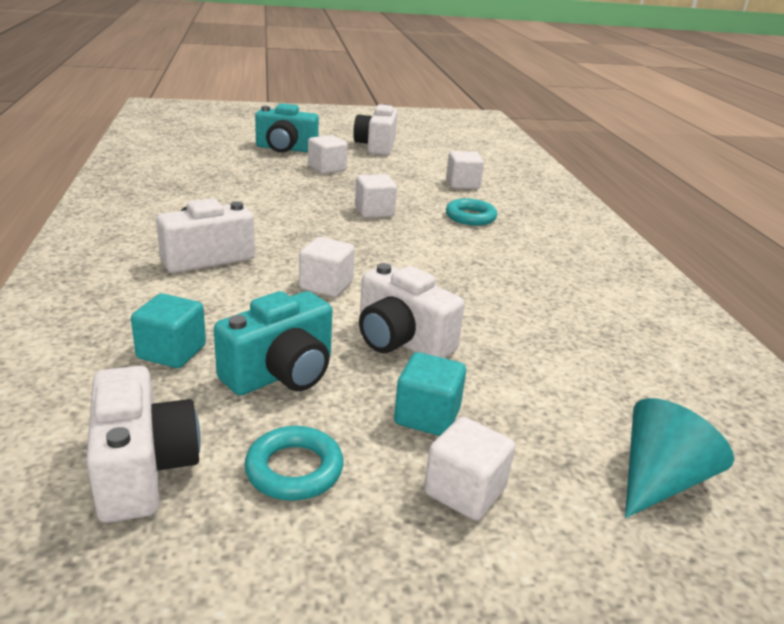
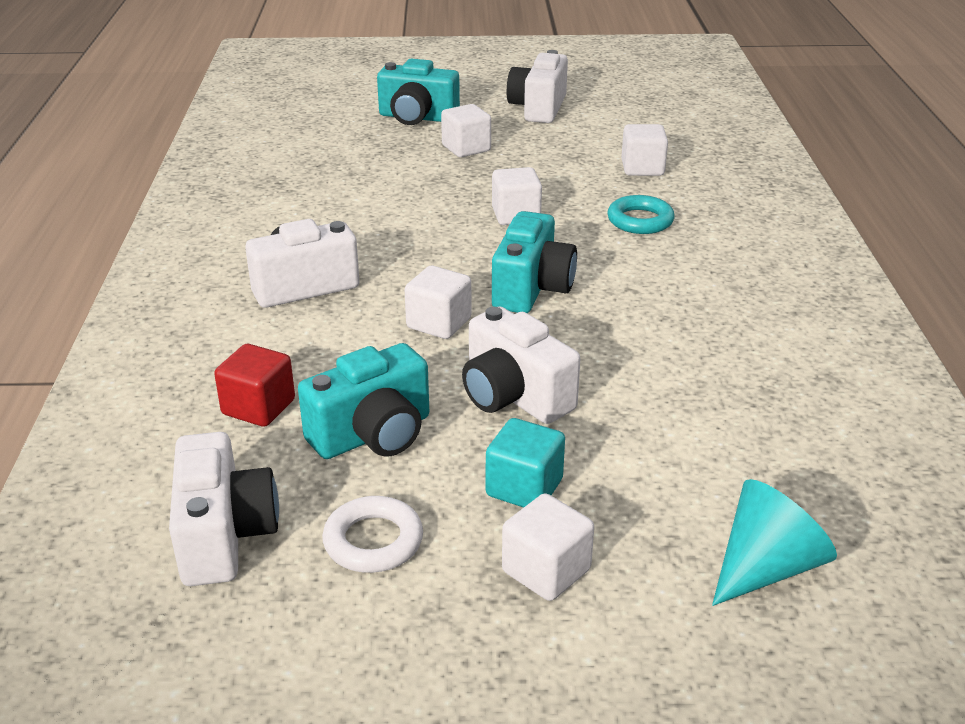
camera: 10 degrees right, 5 degrees up
turquoise cube [131,293,206,368] -> red cube [214,344,295,427]
turquoise ring [244,426,344,500] -> white ring [322,496,423,573]
none -> turquoise camera [492,211,577,313]

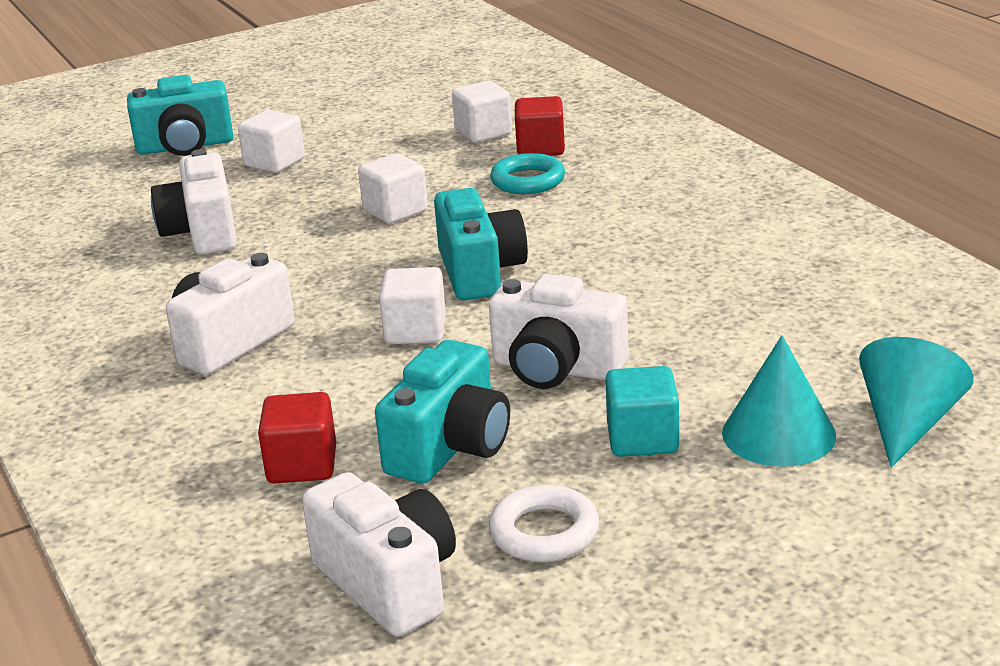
camera: 25 degrees left, 5 degrees down
white cube [502,493,594,601] -> none
white camera [507,50,568,123] -> white camera moved to [151,149,237,254]
none -> red cube [515,96,565,156]
none -> turquoise cone [722,335,836,467]

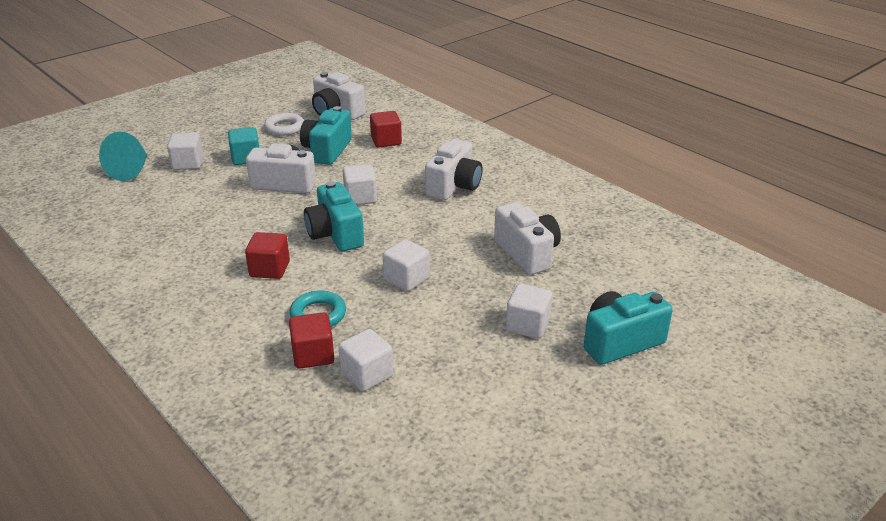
camera: 165 degrees right, 5 degrees up
turquoise cone [722,335,836,467] -> white cube [167,133,203,170]
none -> red cube [245,232,290,279]

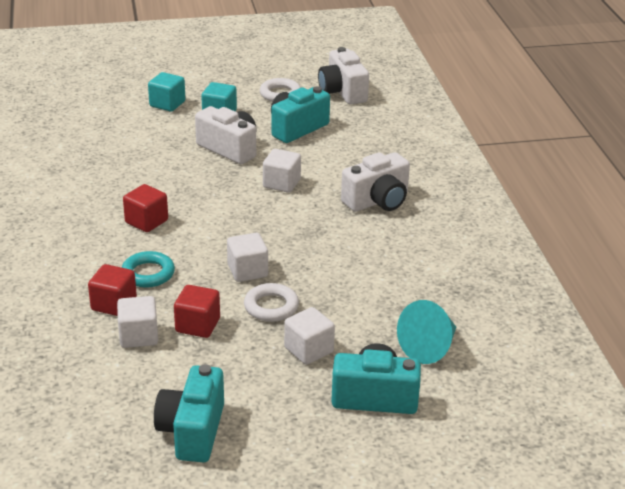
camera: 30 degrees right, 0 degrees up
turquoise cone [99,132,147,181] -> turquoise cone moved to [397,300,456,364]
white cube [167,133,203,170] -> turquoise cube [148,72,185,111]
turquoise camera [304,181,364,251] -> turquoise camera moved to [154,364,224,462]
red cube [370,111,402,148] -> red cube moved to [174,285,220,338]
white camera [494,202,561,275] -> none
none -> white ring [244,283,299,322]

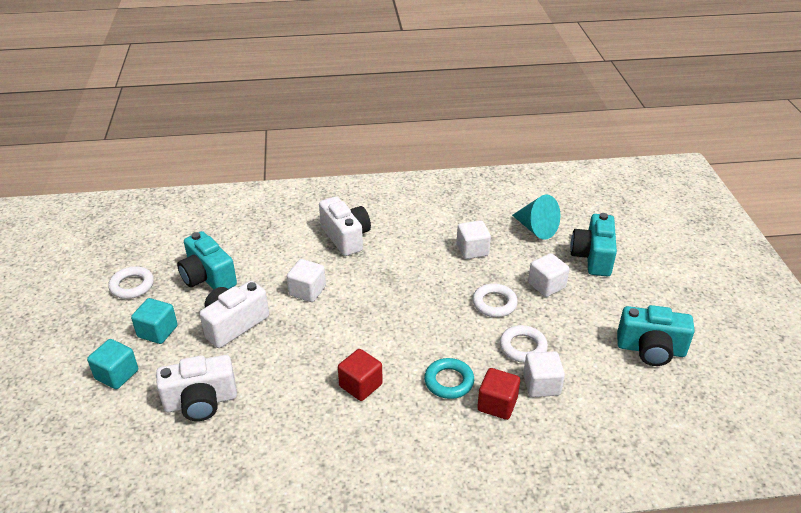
camera: 85 degrees left, 5 degrees up
red cube [174,285,220,338] -> white ring [499,325,548,363]
white cube [227,233,268,282] -> white cube moved to [457,220,491,259]
white camera [318,47,369,105] -> white camera moved to [156,355,237,421]

